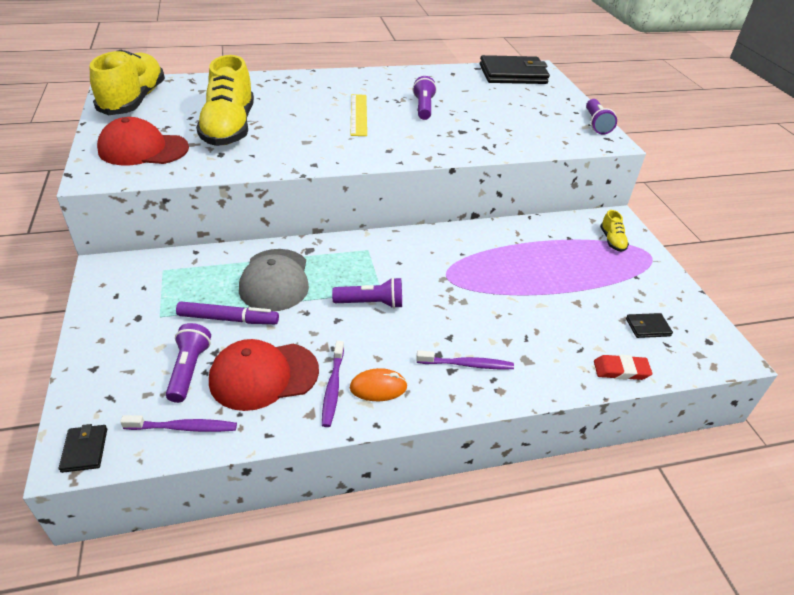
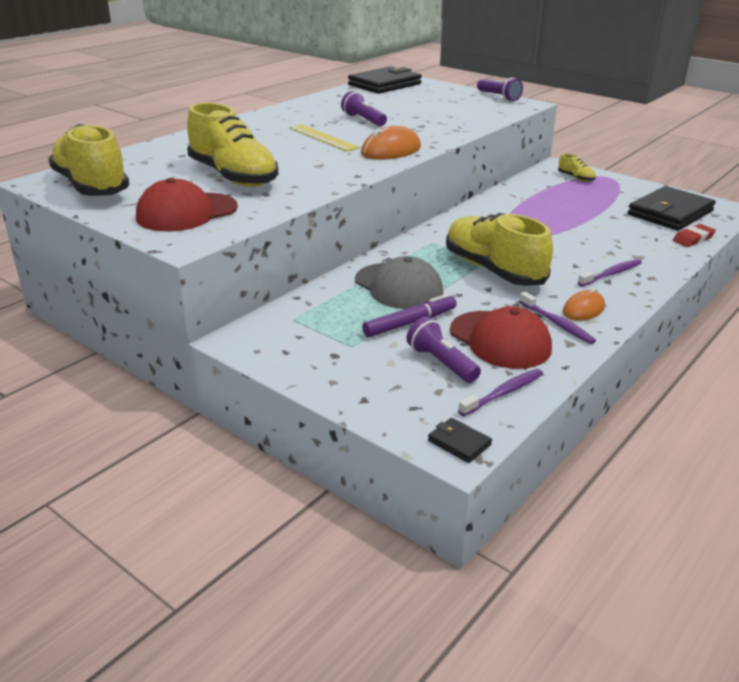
camera: 35 degrees left, 10 degrees down
red cap [209,339,319,411] -> red cap turned 75 degrees counterclockwise [450,307,552,369]
purple flashlight [332,277,402,309] -> yellow shoe [446,213,553,286]
black wallet [626,313,673,338] -> black wallet [628,186,716,231], size x2.36
none -> orange mouse [361,126,421,160]

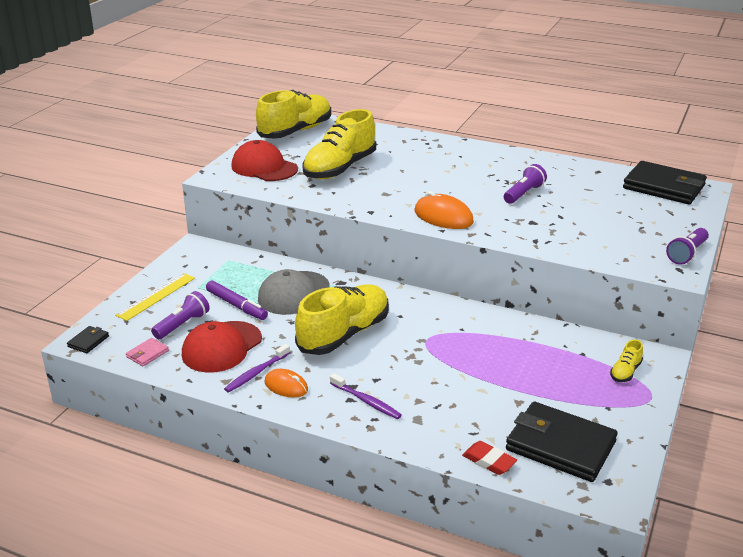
camera: 75 degrees right, 0 degrees up
yellow ruler [289,125,360,152] -> yellow ruler moved to [115,273,195,321]
purple toothbrush [458,369,543,416] -> pink wallet [126,338,169,366]

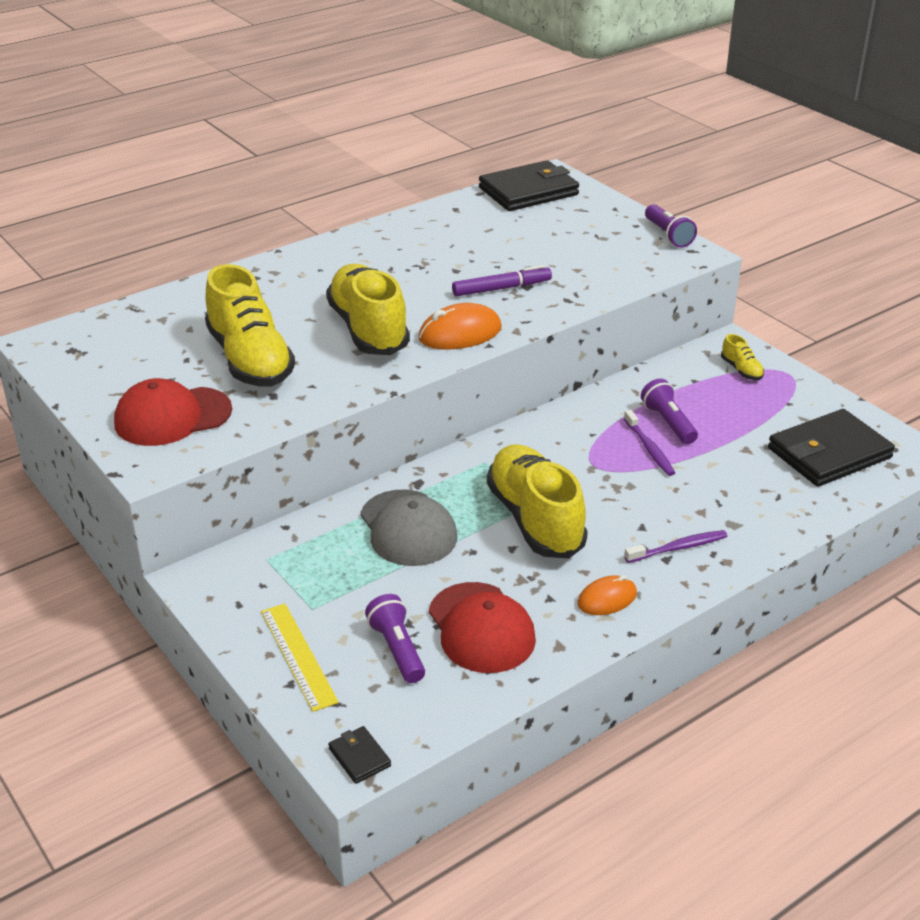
camera: 60 degrees left, 5 degrees up
pink wallet [126,338,169,366] -> none
purple marker [206,281,268,320] -> purple marker moved to [452,265,552,297]
purple toothbrush [224,344,290,393] -> purple toothbrush moved to [624,410,675,476]
yellow shoe [256,90,331,139] -> yellow shoe moved to [326,264,410,355]
red eraser [462,441,517,475] -> none
purple flashlight [504,164,547,204] -> purple flashlight moved to [641,379,698,444]

